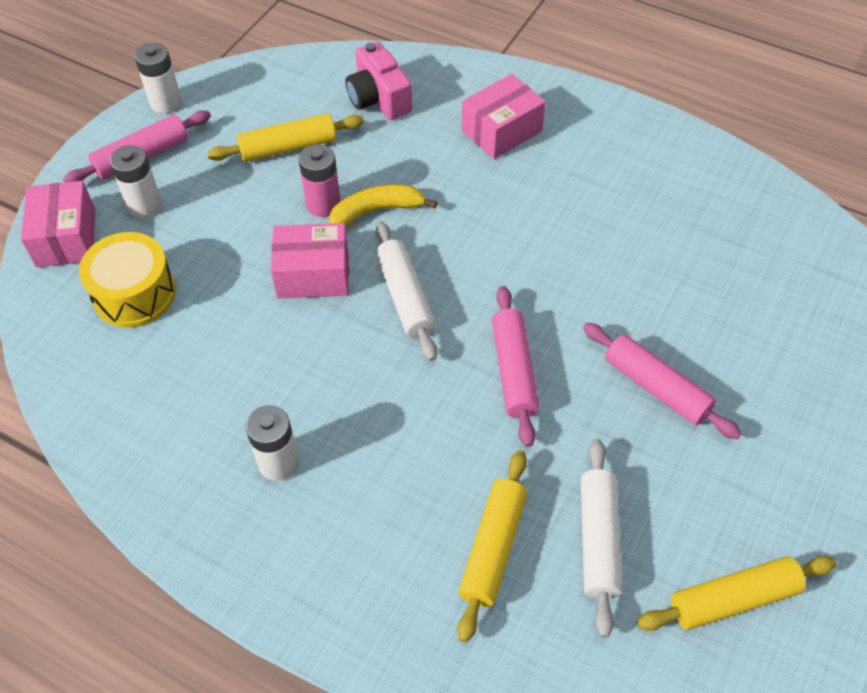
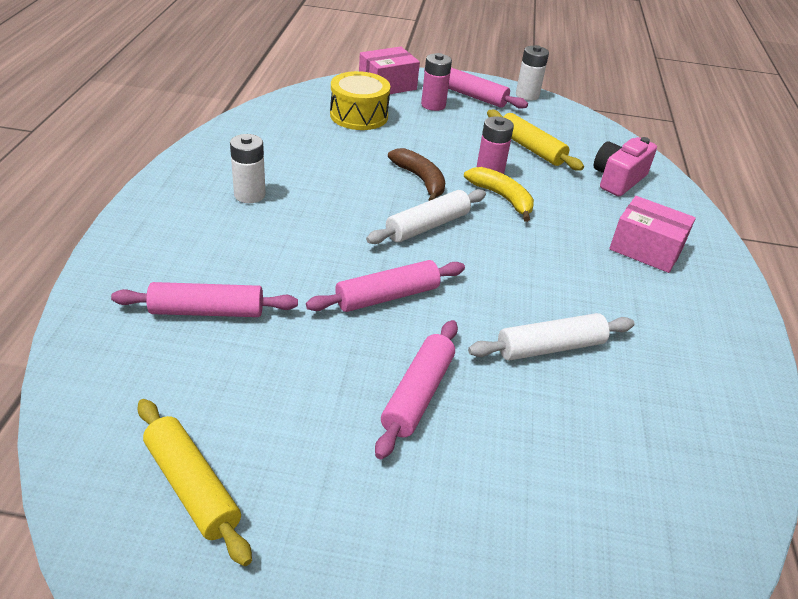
camera: 65 degrees right, 15 degrees down
white battery [109,145,162,218] -> pink battery [421,53,452,111]
pink box [271,223,349,299] -> brown banana [388,148,445,201]
yellow rolling pin [458,450,527,643] -> pink rolling pin [111,282,298,317]
white rolling pin [581,439,622,638] -> white rolling pin moved to [468,313,635,361]

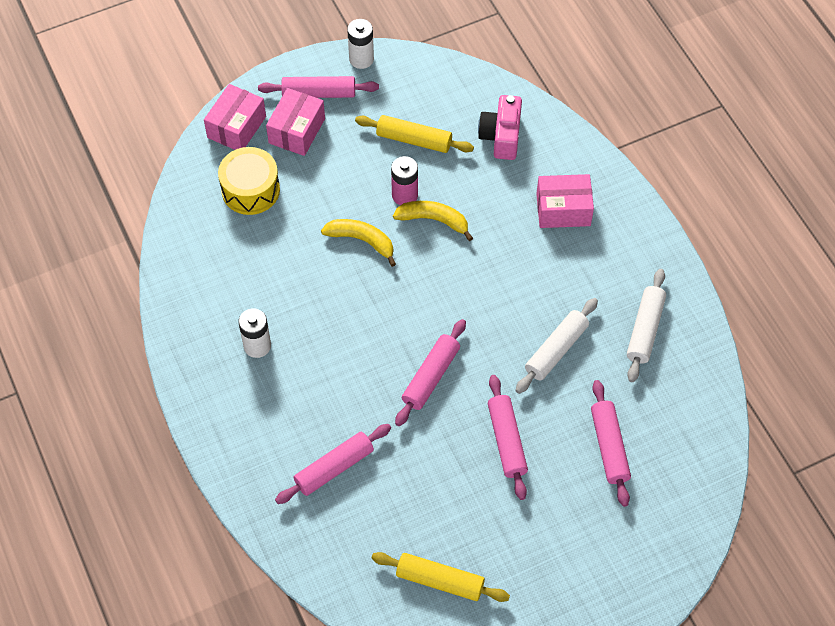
camera: 30 degrees left, 20 degrees up
white rolling pin [366,189,486,244] -> white rolling pin moved to [627,269,666,382]
brown banana [388,148,445,201] -> yellow banana [321,219,396,267]
pink battery [421,53,452,111] -> pink box [266,88,325,156]
none -> pink rolling pin [591,380,631,507]

